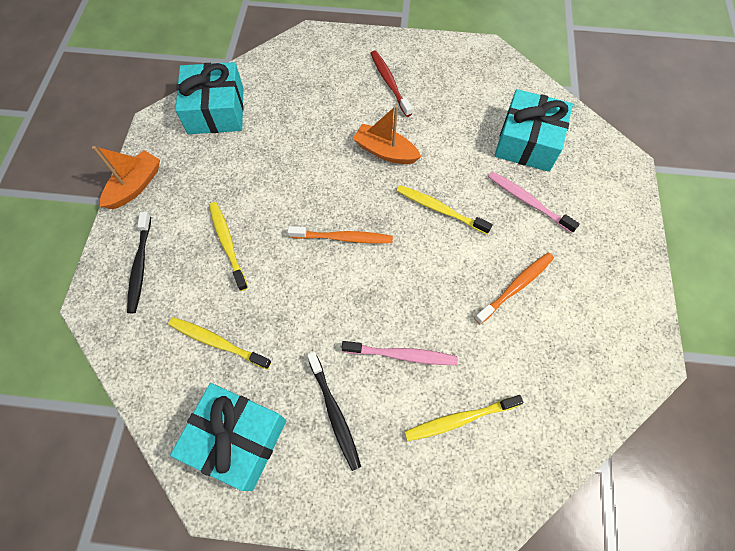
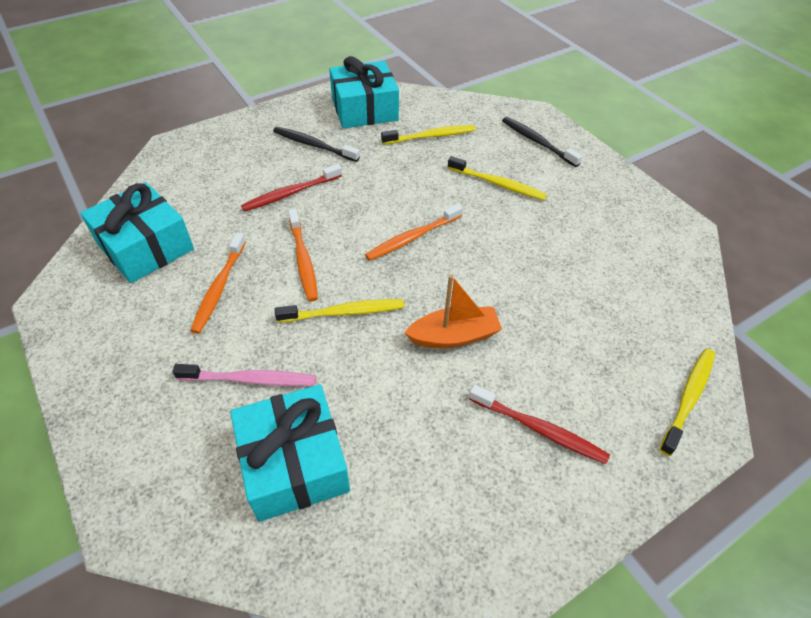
camera: 140 degrees right, 15 degrees down
orange boat [92,146,160,209] -> none
turquoise gift [175,62,244,134] -> turquoise gift moved to [80,182,194,283]
pink toothbrush [342,341,458,365] -> red toothbrush [241,164,342,212]
yellow toothbrush [405,395,524,441] -> yellow toothbrush moved to [660,348,715,456]
none -> orange toothbrush [288,209,318,302]

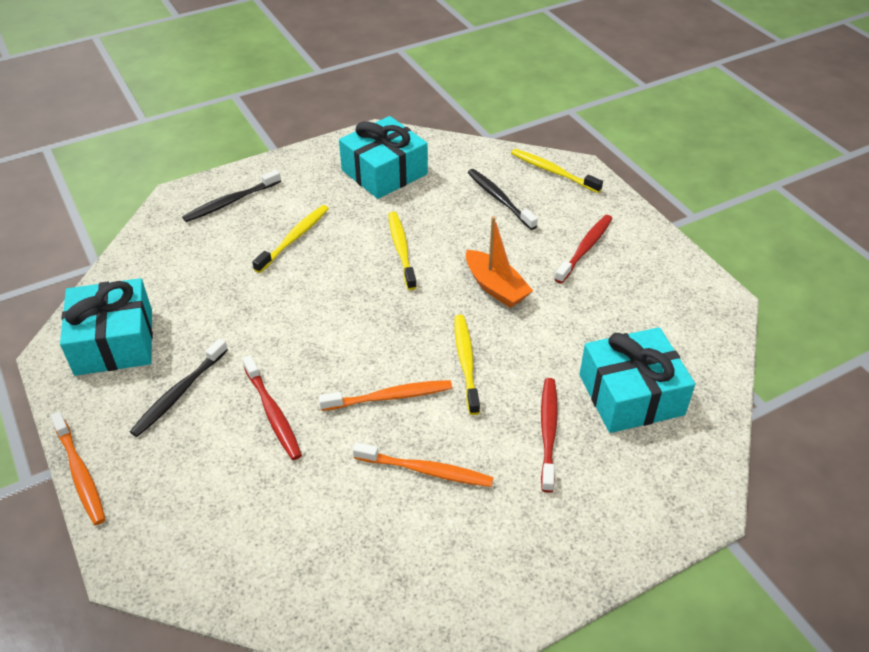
camera: 85 degrees left, 5 degrees down
turquoise gift [80,182,194,283] -> turquoise gift moved to [339,116,428,199]
pink toothbrush [173,364,316,386] -> red toothbrush [541,378,558,493]
orange toothbrush [365,204,463,261] -> orange toothbrush moved to [51,412,106,525]
yellow toothbrush [381,125,476,145] -> yellow toothbrush moved to [388,212,417,290]
orange boat [404,275,502,348] -> orange boat turned 150 degrees clockwise [466,216,533,308]
none -> black toothbrush [467,169,538,230]

